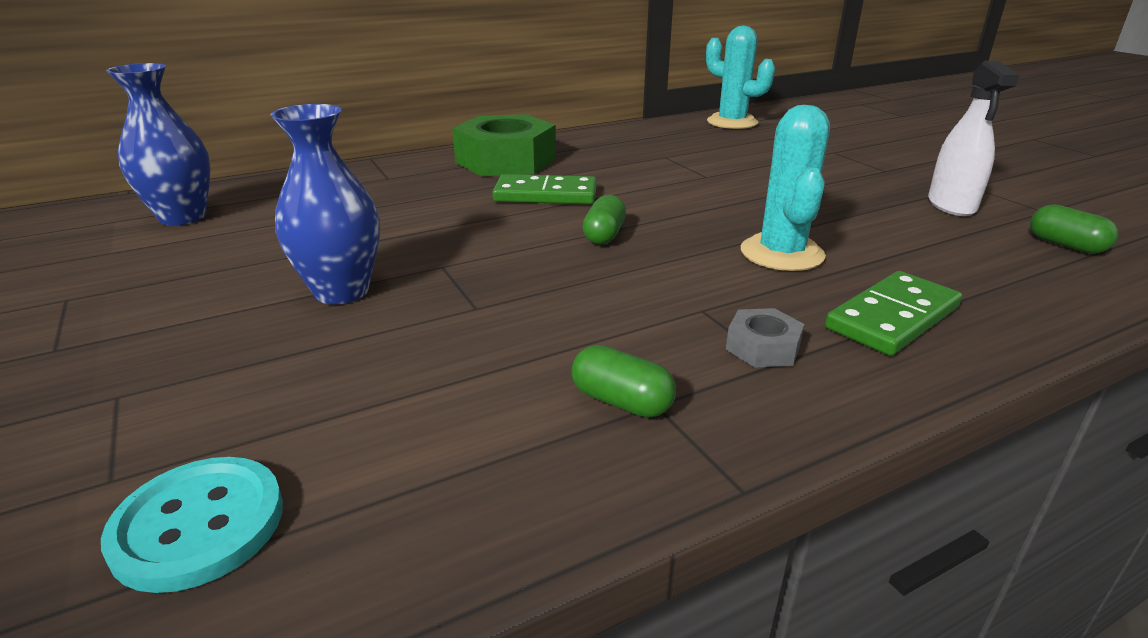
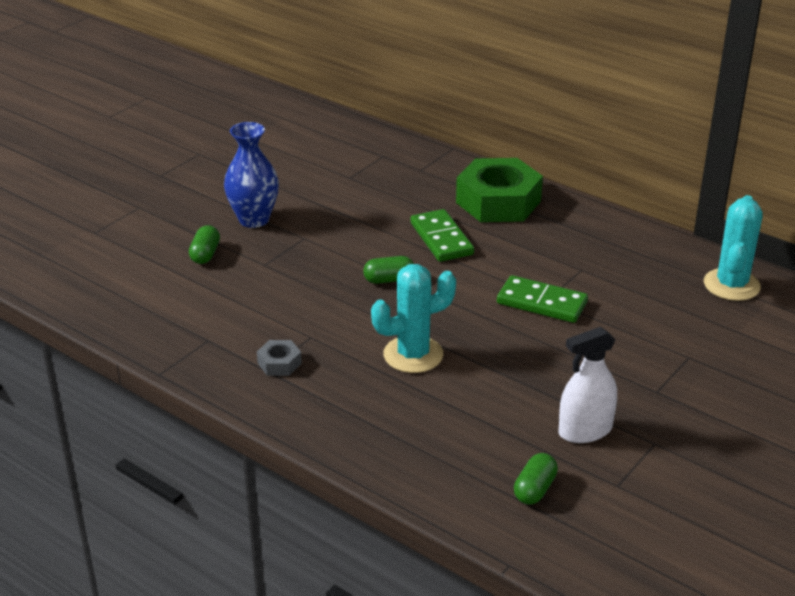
camera: 65 degrees right, 5 degrees up
turquoise button [101,457,283,593] -> none
blue vase [106,63,211,226] -> none
green capsule [571,345,676,418] -> green capsule moved to [189,225,220,264]
green domino [825,271,962,356] -> green domino moved to [497,275,588,323]

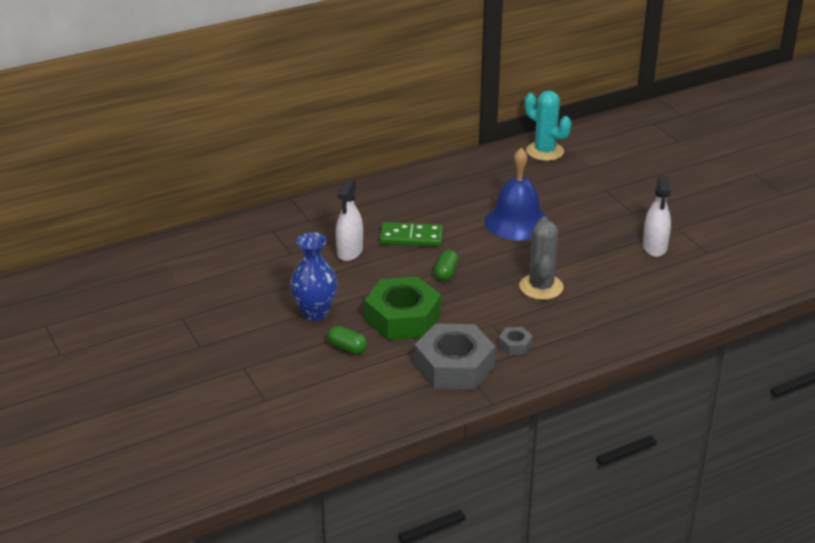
camera: 65 degrees left, 0 degrees up
turquoise cactus [371,264,456,373] -> grey cactus [519,217,564,300]
green nut [456,158,543,222] -> green nut moved to [365,277,441,340]
green domino [497,275,588,323] -> blue bell [484,148,549,240]
green capsule [514,453,558,505] -> none
none -> white spray bottle [336,179,363,261]
none -> grey nut [415,323,496,390]

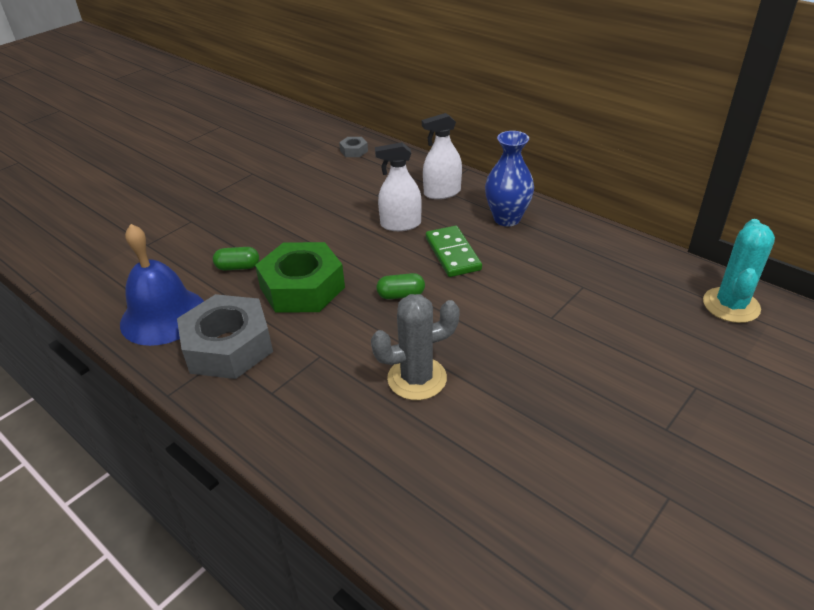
camera: 70 degrees right, 5 degrees up
blue vase [290,232,338,321] -> blue vase moved to [485,131,534,226]
green capsule [328,326,367,354] -> green capsule turned 75 degrees clockwise [213,247,259,271]
blue bell [484,148,549,240] -> blue bell moved to [120,224,204,346]
grey nut [499,327,533,355] -> grey nut moved to [339,137,368,157]
white spray bottle [643,175,671,257] -> white spray bottle moved to [422,113,462,199]

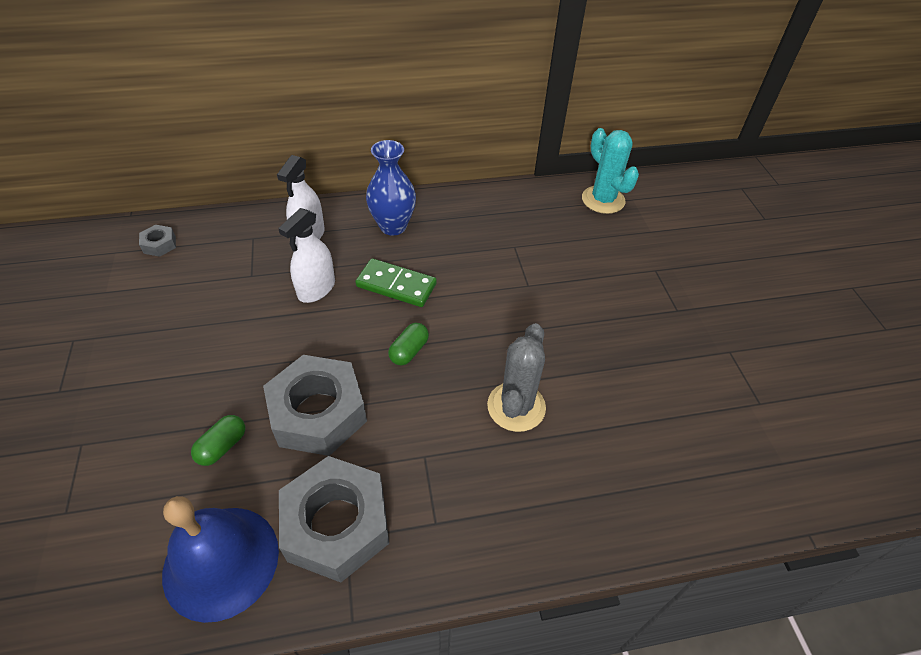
camera: 55 degrees left, 10 degrees up
green nut [255,242,345,313] -> grey nut [263,355,367,456]

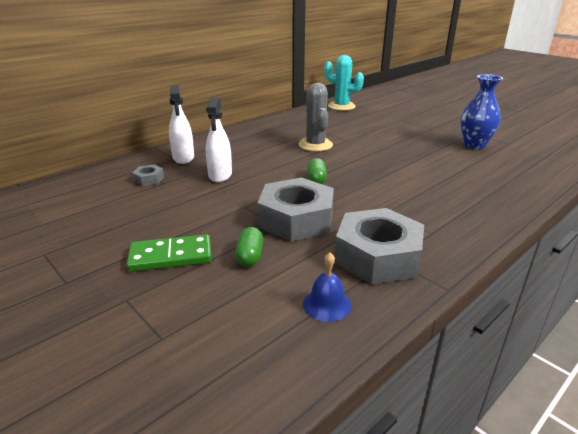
camera: 30 degrees left, 20 degrees down
grey nut [139,225,176,257] -> grey nut moved to [132,165,164,186]
blue bell [162,496,279,623] -> blue bell [303,253,351,322], size x0.49
green domino [355,258,437,307] -> green domino moved to [126,235,212,272]
blue vase [366,140,416,235] -> blue vase moved to [461,74,503,150]
grey cactus [487,323,546,432] -> grey cactus moved to [298,83,333,151]

